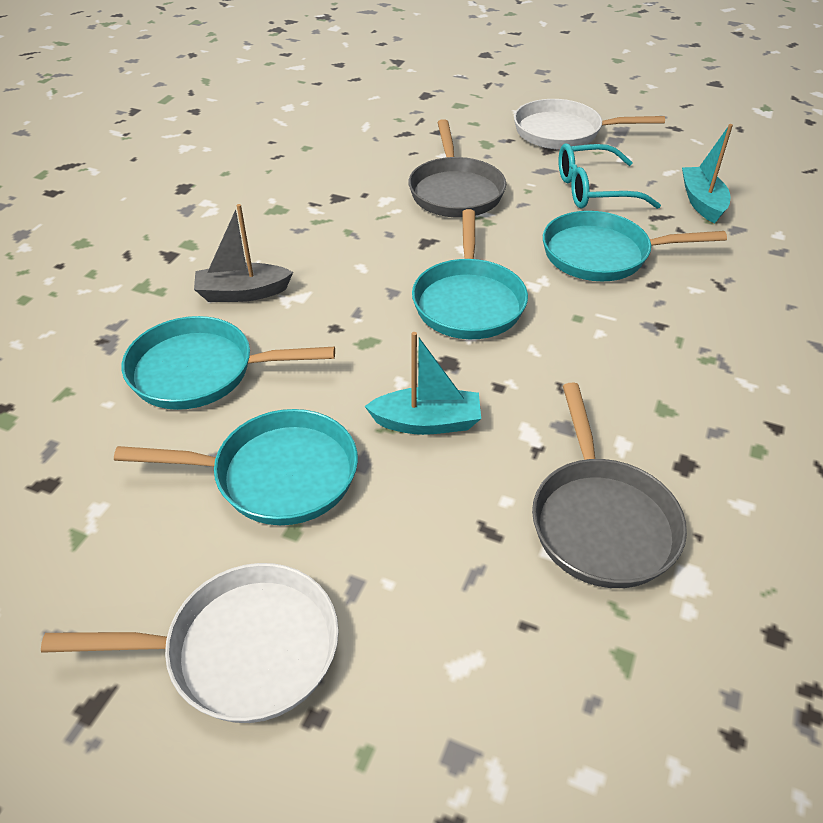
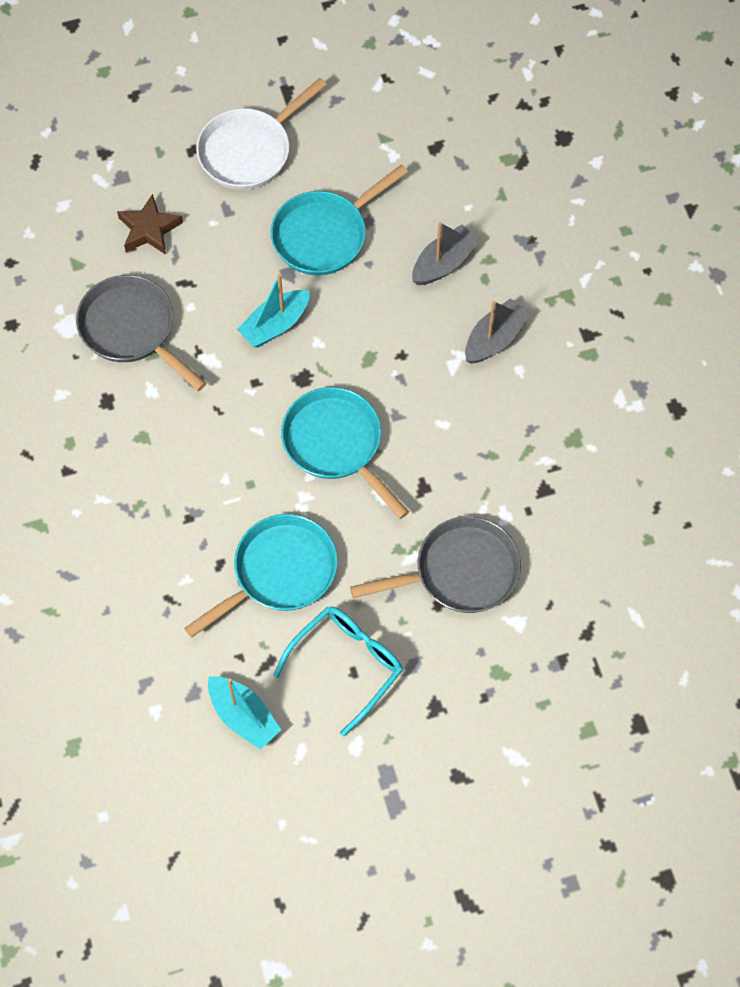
camera: 140 degrees right, 20 degrees up
turquoise pan [122,316,335,410] -> grey boat [412,222,480,285]
grey pan [408,119,506,217] -> grey pan turned 120 degrees clockwise [350,516,521,613]
white pan [514,99,665,149] -> none
none -> brown star [117,194,183,255]

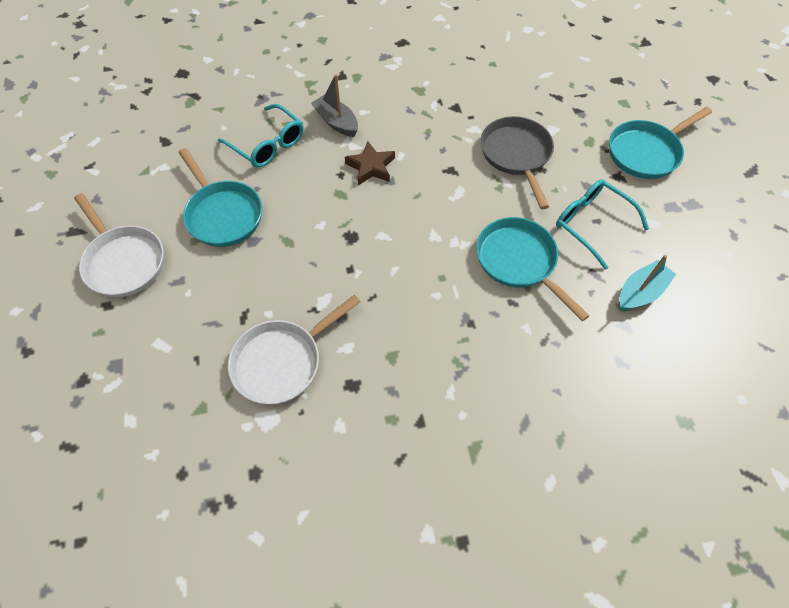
camera: 85 degrees left, 5 degrees down
grey pan [76,275,206,391] -> white pan [228,295,361,405]
brown star [117,194,183,255] -> brown star moved to [345,141,395,185]
turquoise boat [237,274,310,347] -> none
turquoise pan [281,387,409,519] -> turquoise pan moved to [609,107,712,179]
grey boat [412,222,480,285] -> turquoise glasses [218,104,304,168]

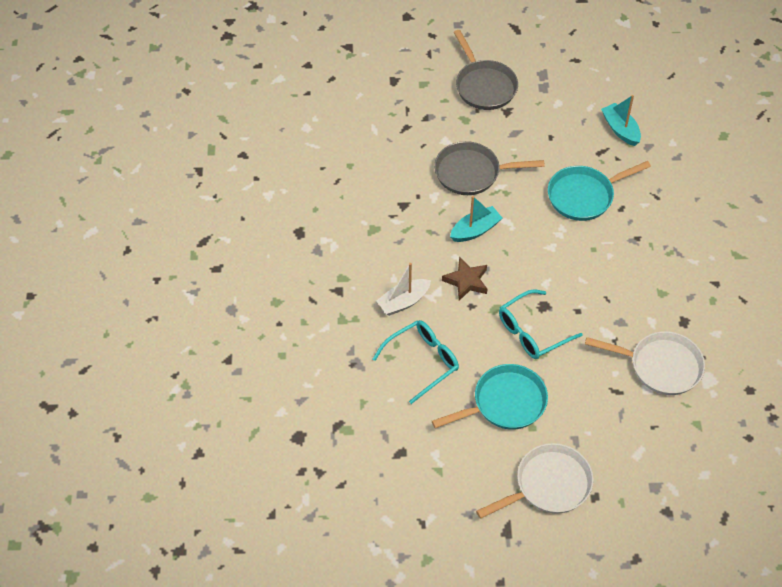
camera: 80 degrees left, 5 degrees down
white pan [228,295,361,405] -> white pan turned 45 degrees counterclockwise [585,331,705,395]
grey boat [311,74,358,137] -> white boat [377,263,431,316]
turquoise glasses [556,179,649,270] -> turquoise glasses moved to [499,289,583,359]
turquoise pan [609,107,712,179] -> grey pan [454,30,518,110]
none -> turquoise boat [450,196,502,242]

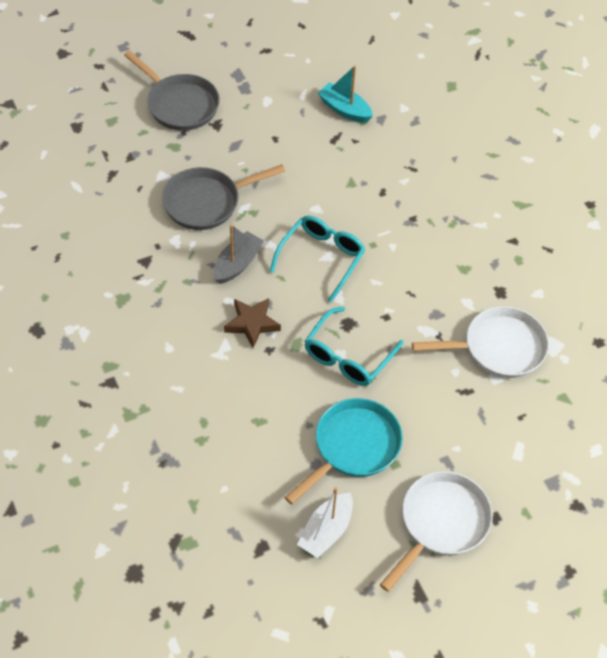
camera: 25 degrees left, 0 degrees up
turquoise glasses [373,320,459,404] -> turquoise glasses moved to [269,215,365,302]
white boat [377,263,431,316] -> white boat moved to [297,487,353,558]
turquoise boat [450,196,502,242] -> grey boat [214,224,264,284]
turquoise pan [548,161,651,221] -> none

